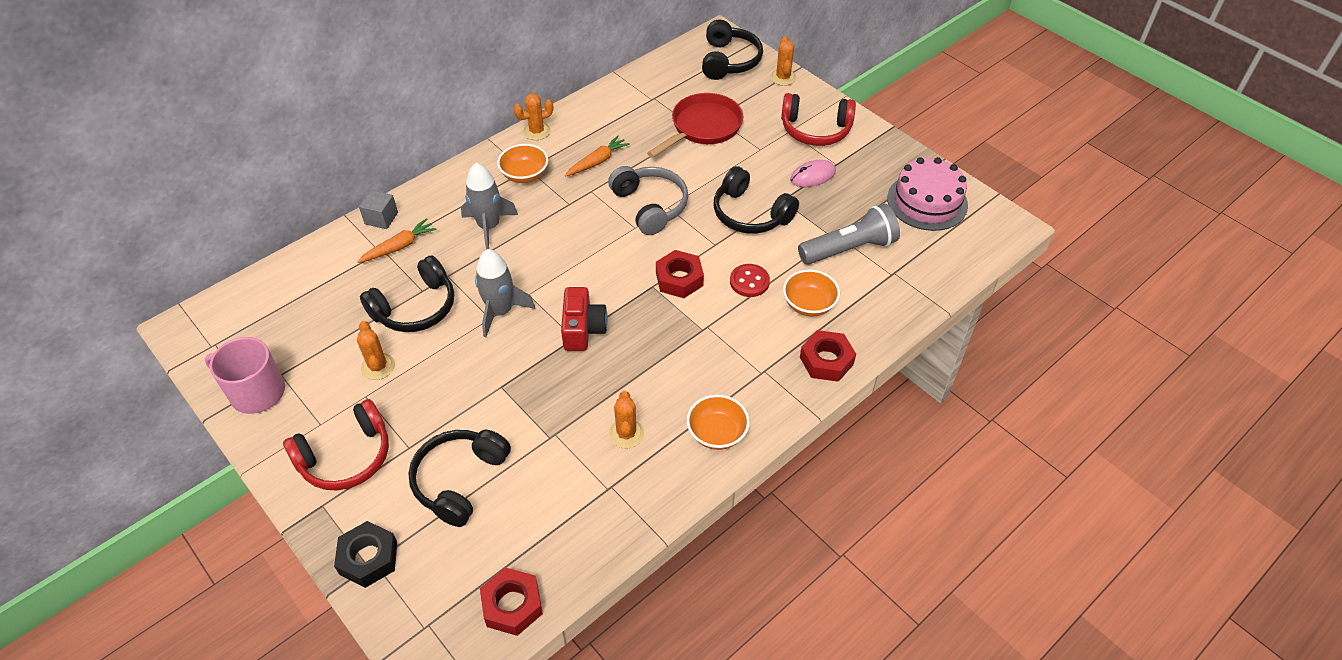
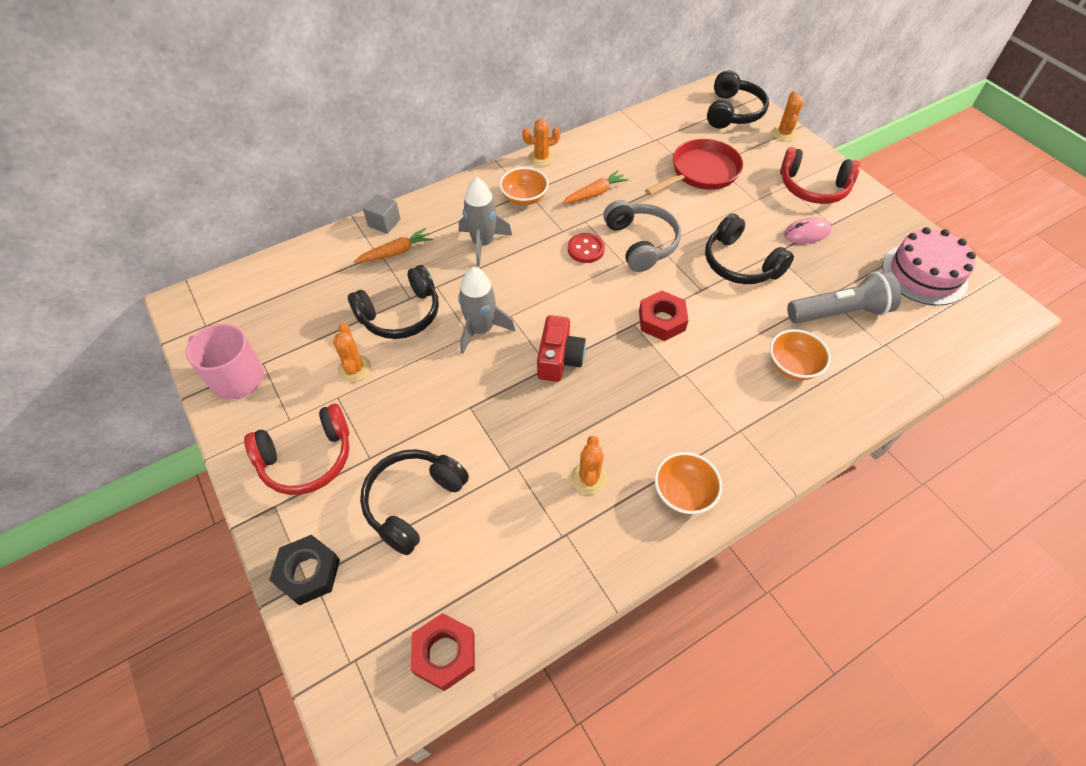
camera: 10 degrees right, 5 degrees up
red button [730,264,770,297] -> red button moved to [568,233,605,263]
red nut [800,330,856,382] -> none

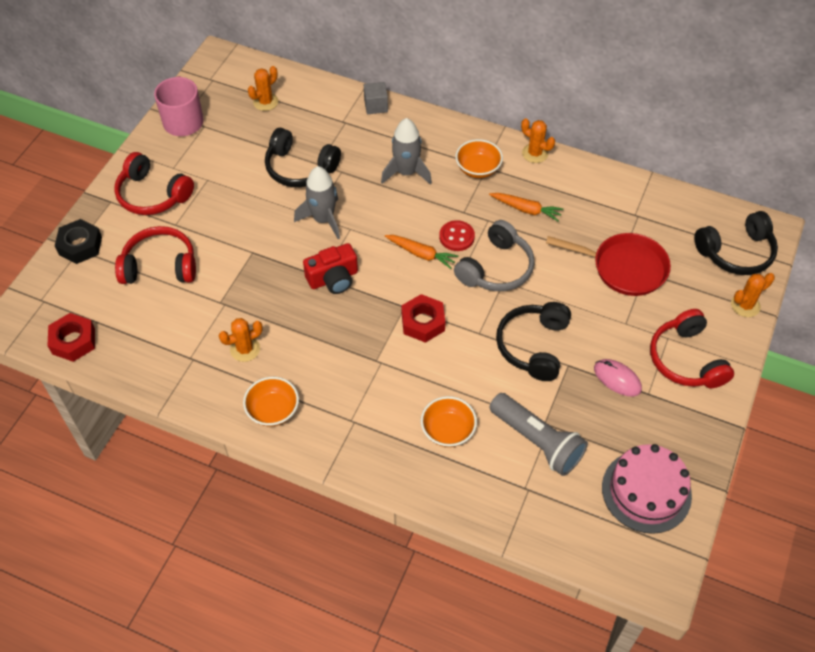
camera: 55 degrees right, 0 degrees up
orange cactus [333,323,371,382] -> orange cactus moved to [248,66,279,111]
orange carrot [354,228,433,263] -> orange carrot moved to [385,235,458,269]
black headphones [360,449,469,555] -> red headphones [115,226,196,284]

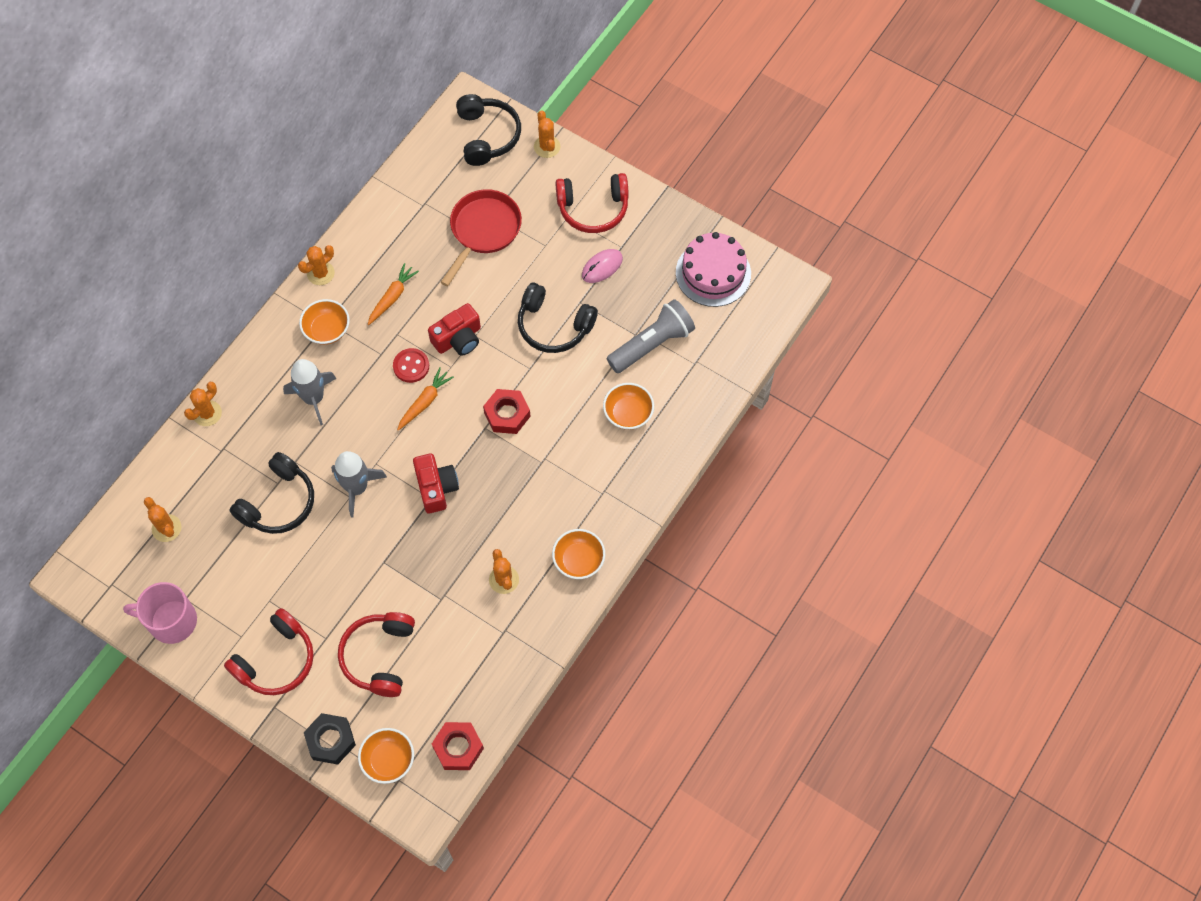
camera: 80 degrees left, 10 degrees up
grey cube [364,82,388,114] -> orange cactus [184,382,222,426]
grey headphones [454,220,535,291] -> red camera [428,303,481,356]
none -> orange bowl [358,728,414,784]

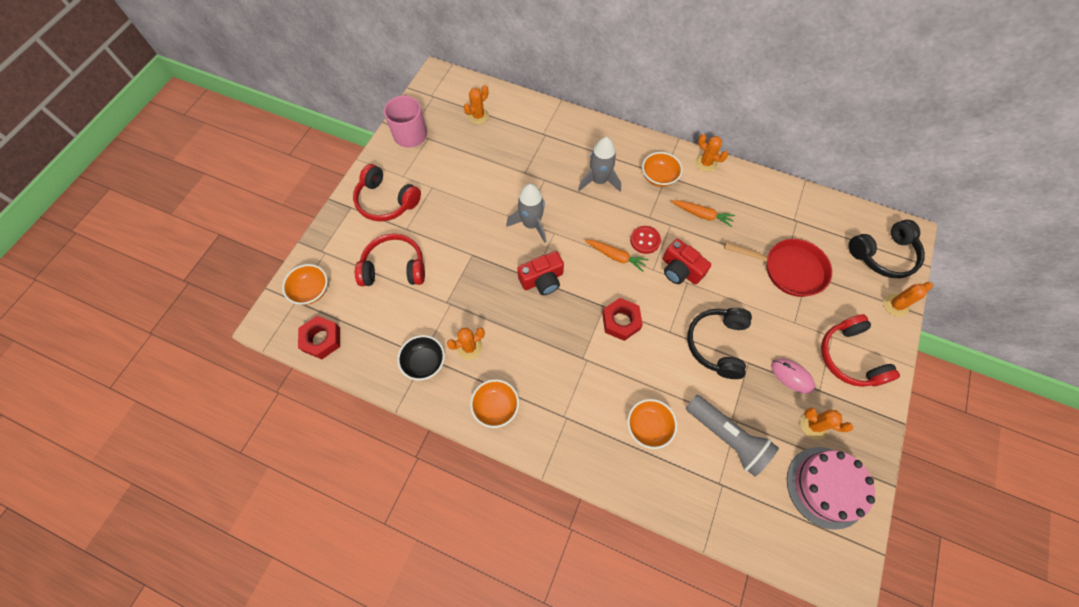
camera: 80 degrees right, 0 degrees up
orange cactus [184,382,222,426] -> orange cactus moved to [801,408,853,439]
black headphones [229,452,314,534] -> none
black nut [304,713,356,765] -> none
none -> black bowl [397,335,445,380]

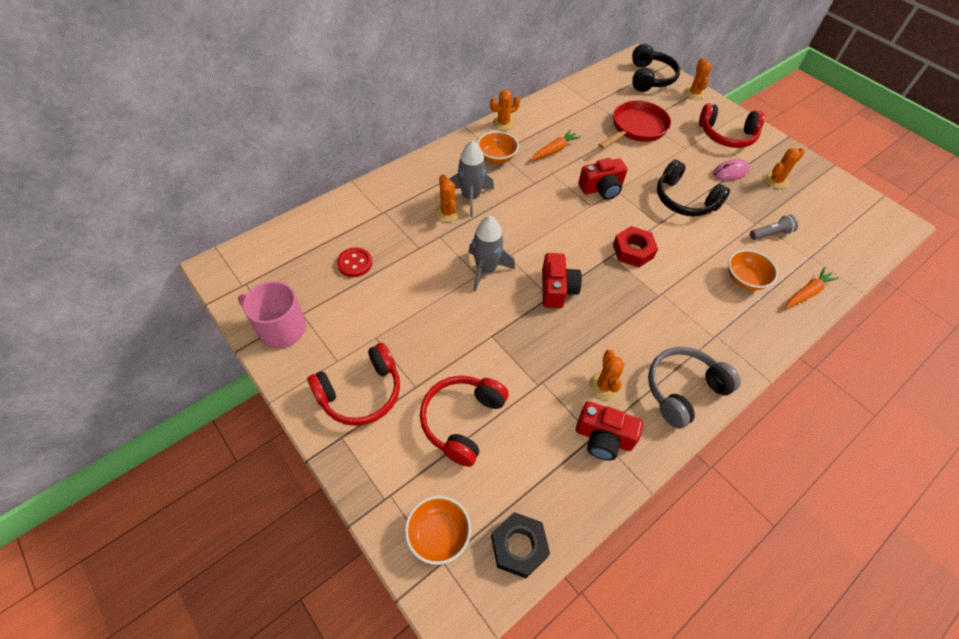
camera: 65 degrees left, 10 degrees down
red nut [298,316,340,359] -> black nut [491,512,550,578]
black bowl [397,335,445,380] -> red camera [576,401,643,461]
orange cactus [464,85,489,124] -> orange cactus moved to [435,174,461,222]
orange bowl [470,379,519,428] -> grey headphones [648,347,741,429]
orange carrot [585,240,649,272] -> orange carrot moved to [786,267,839,308]
red button [630,226,661,254] -> red button moved to [337,247,372,277]
grey flashlight [686,395,779,477] -> grey flashlight [750,214,798,240], size x0.54
pink cake [787,447,875,530] -> none

